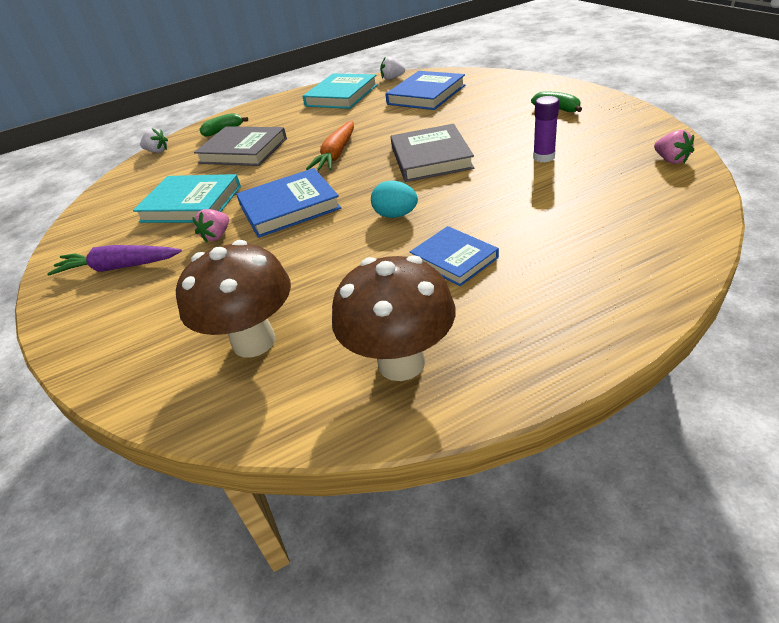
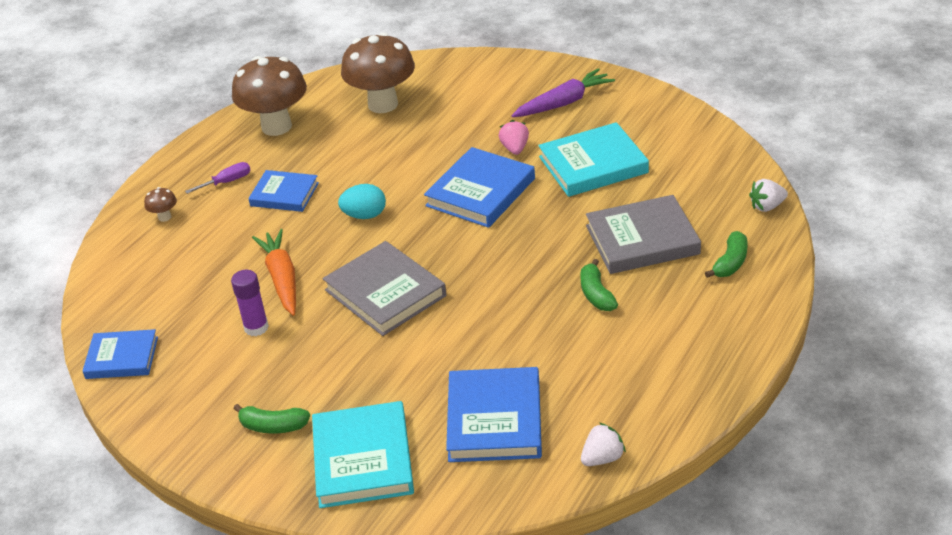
camera: 145 degrees right, 0 degrees up
turquoise book [302,74,378,109] -> turquoise book moved to [312,401,414,508]
orange carrot [306,121,354,170] -> orange carrot moved to [252,229,296,316]
pink strawberry [654,130,694,164] -> blue book [83,329,158,379]
none -> brown mushroom [144,187,177,222]
none -> purple screwdriver [185,162,250,194]
none -> green banana [580,259,618,311]

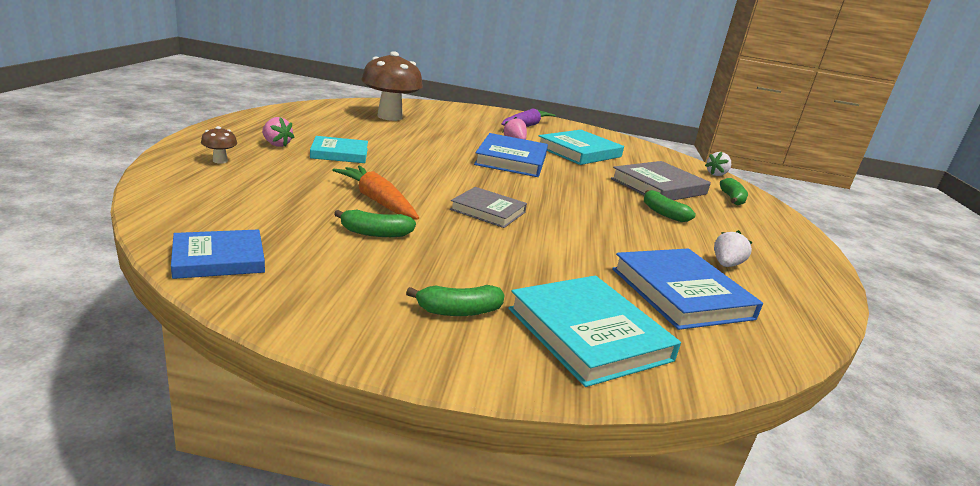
camera: 30 degrees left, 15 degrees down
purple screwdriver [185,162,250,194] -> pink strawberry [262,117,295,147]
purple glue stick [231,270,269,336] -> green banana [334,210,416,237]
brown mushroom [232,56,307,136] -> none
blue book [248,170,319,212] -> turquoise book [310,136,368,163]
grey book [323,241,446,336] -> grey book [450,187,527,228], size x0.65
turquoise egg [338,184,386,219] -> none
white strawberry [581,423,626,466] -> white strawberry moved to [714,230,753,267]

